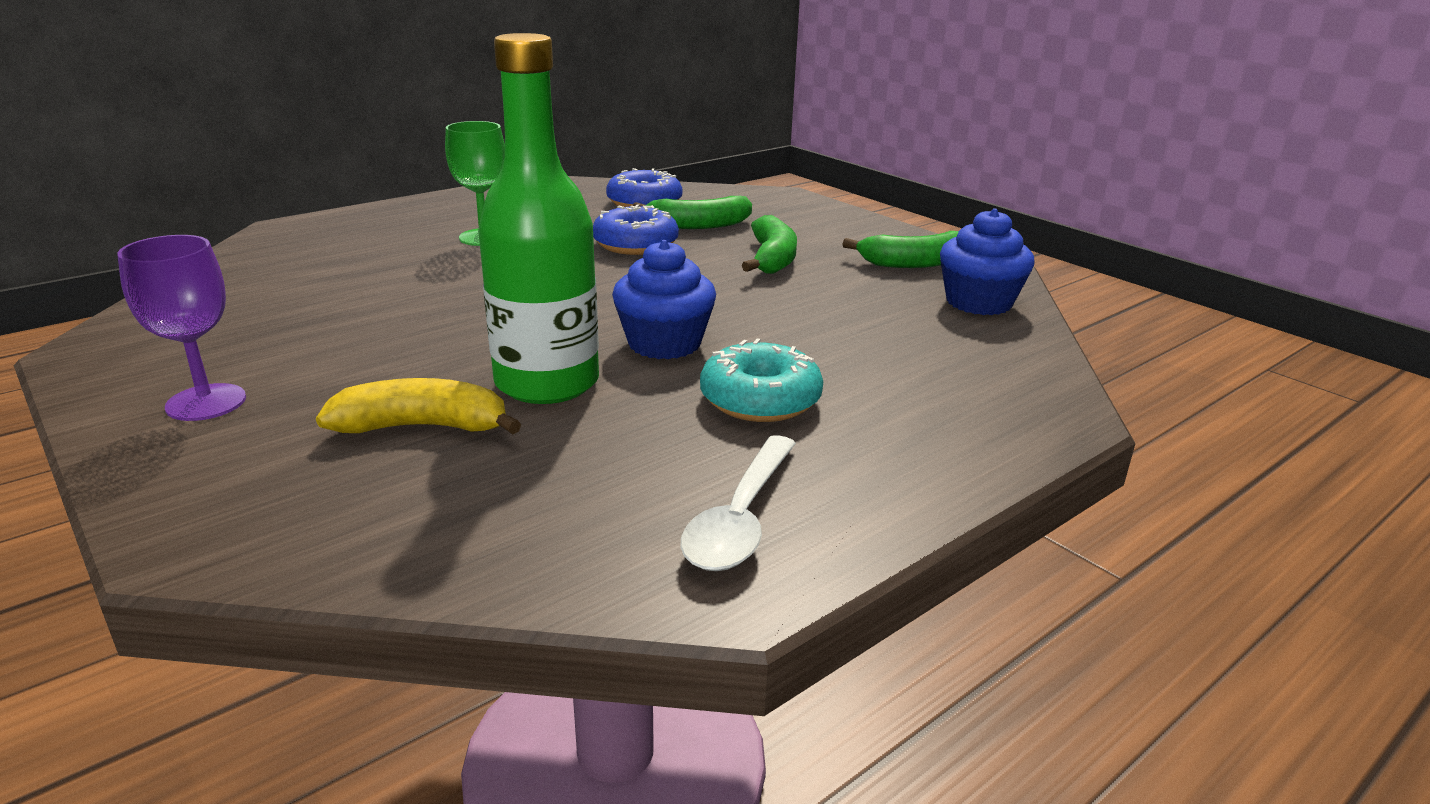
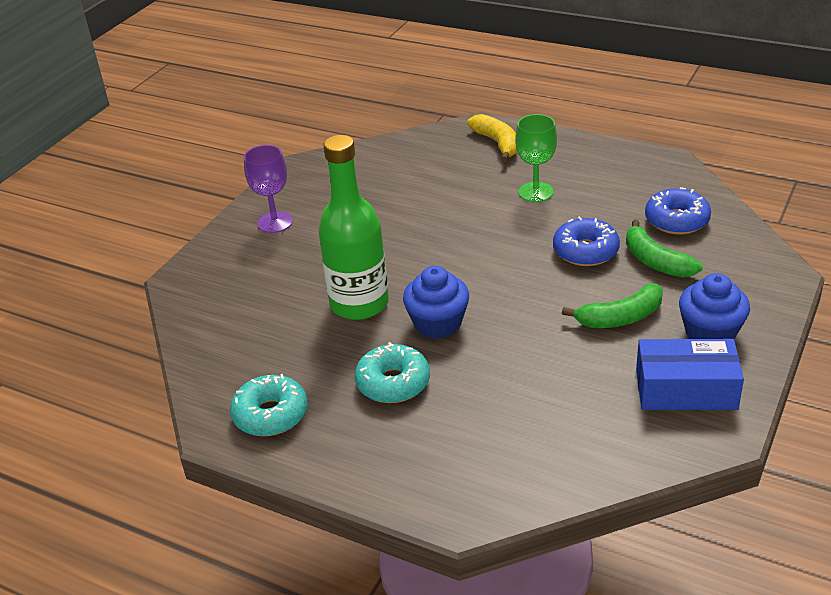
camera: 70 degrees right, 10 degrees up
yellow banana [316,378,521,435] -> yellow banana moved to [467,114,517,162]
white spoon [680,435,796,571] -> turquoise donut [230,374,308,436]
green banana [843,231,959,268] -> blue box [636,339,744,410]
blue cupcake [940,208,1035,315] -> blue cupcake moved to [679,273,750,339]

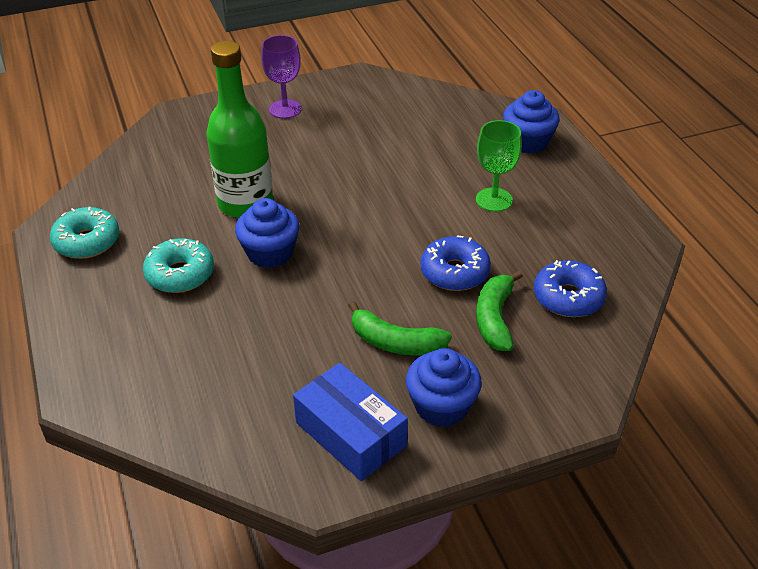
camera: 40 degrees right, 5 degrees up
yellow banana [467,114,517,162] -> blue cupcake [503,90,560,154]

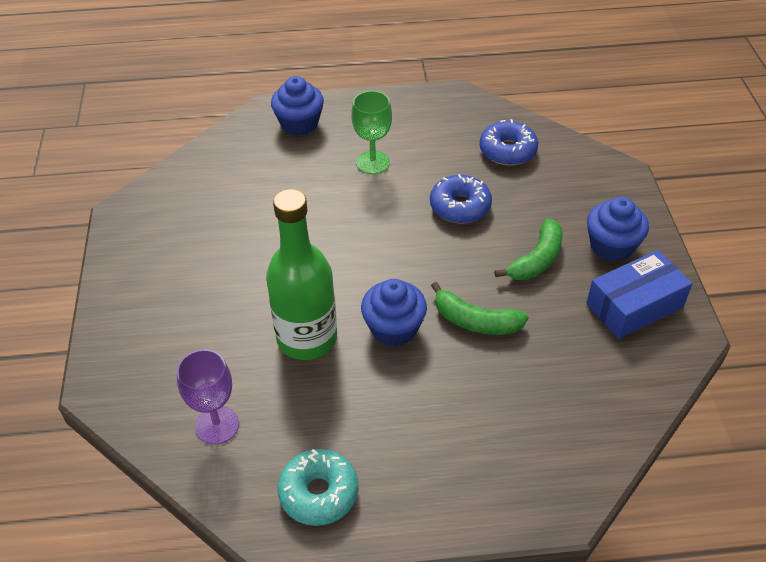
camera: 75 degrees left, 5 degrees up
turquoise donut [143,238,214,293] -> none
purple goblet [261,35,302,119] -> purple goblet moved to [177,349,239,445]
green banana [476,271,523,351] -> green banana moved to [431,282,529,335]

